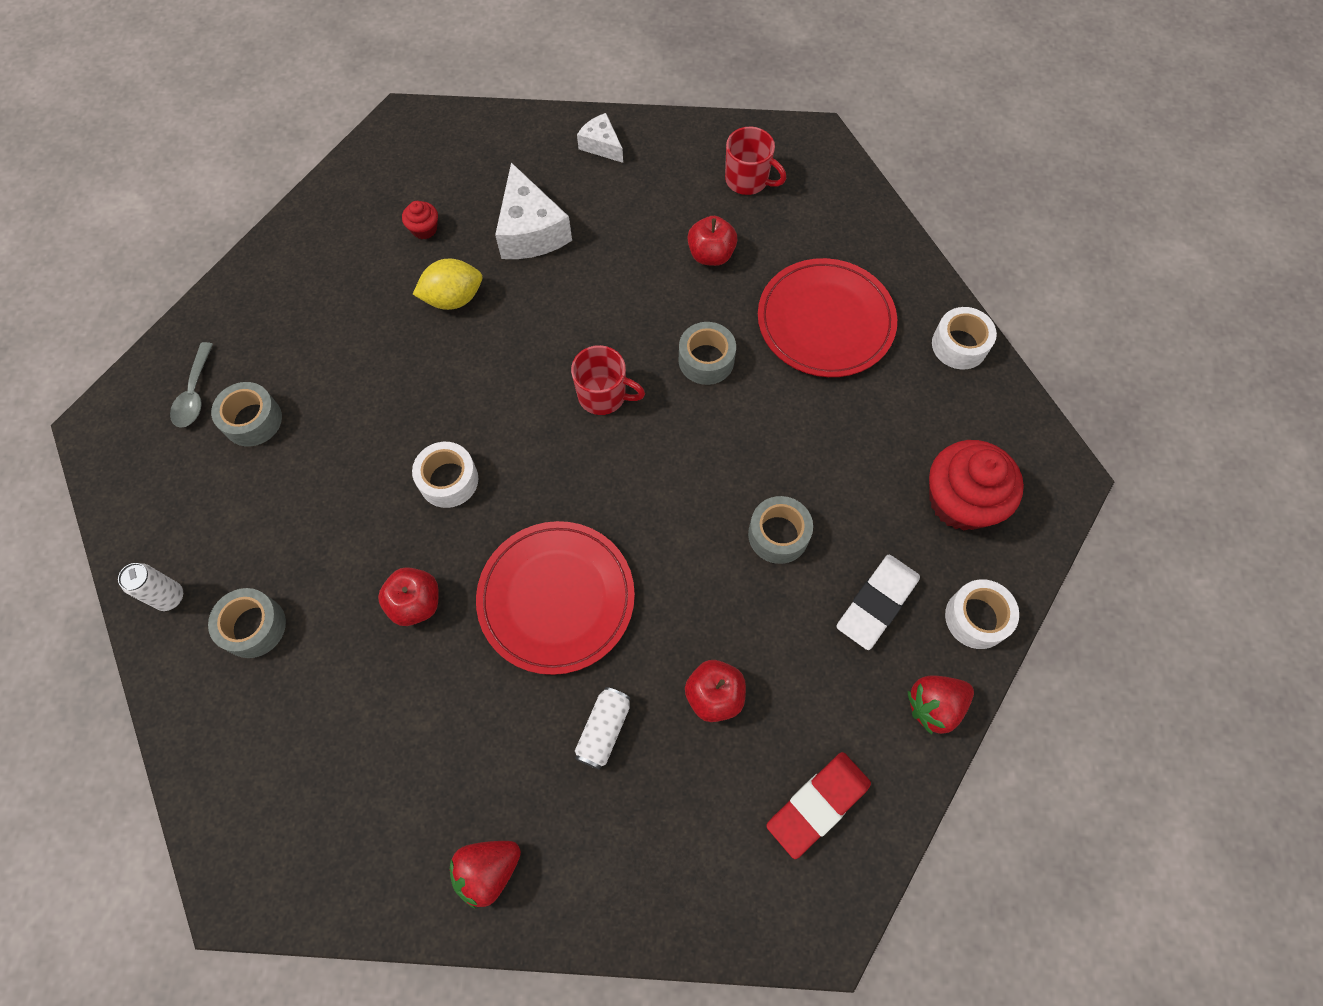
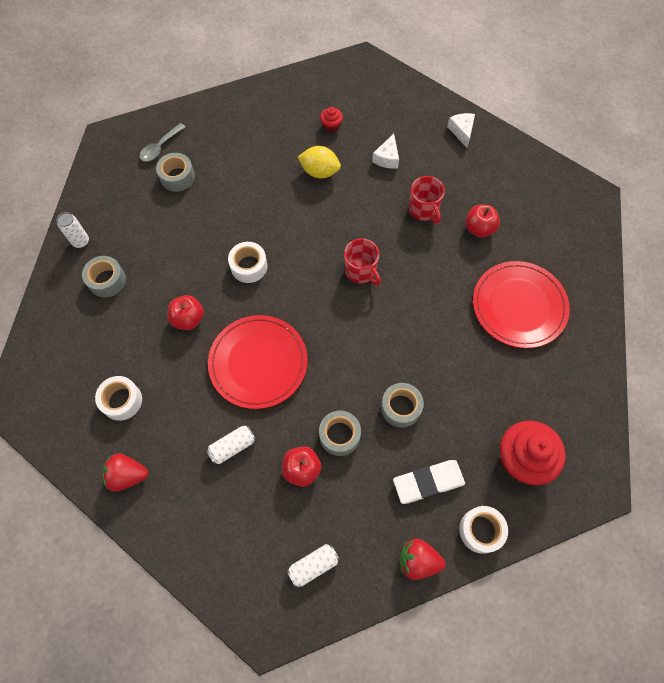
camera: 35 degrees right, 0 degrees up
white cheese [495,162,572,259] -> white cheese [372,134,399,169], size x0.57
grey tape [679,322,736,385] -> grey tape moved to [319,410,361,456]
red mug [725,127,787,195] -> red mug moved to [409,176,445,224]
red eraser [766,752,871,859] -> white can [287,544,340,588]
white tape [932,307,997,369] -> white tape moved to [95,376,142,421]

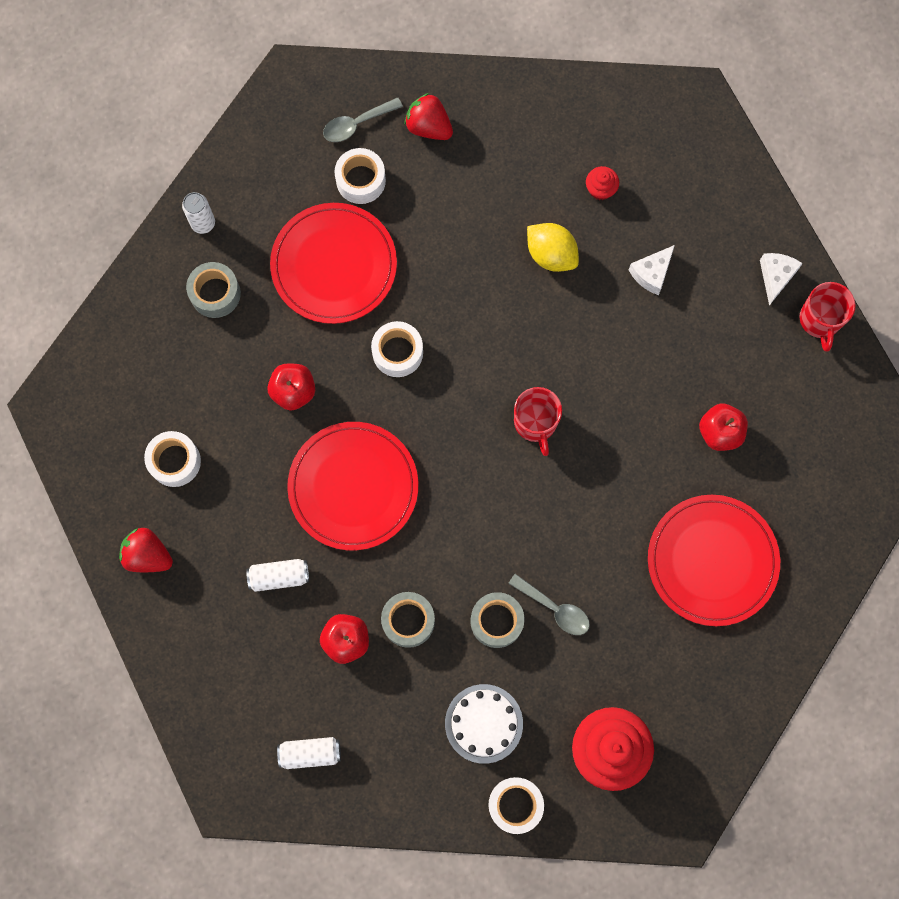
camera: 25 degrees right, 10 degrees up
grey tape [156,153,195,192] -> white tape [335,148,386,204]
white eraser [393,460,465,504] -> white cake [445,684,523,764]
red strawberry [400,538,446,580] -> red strawberry moved to [404,93,453,140]
red mug [409,176,445,224] -> red mug moved to [800,282,856,352]
none -> red plate [270,203,397,324]
none -> grey spoon [508,574,590,635]

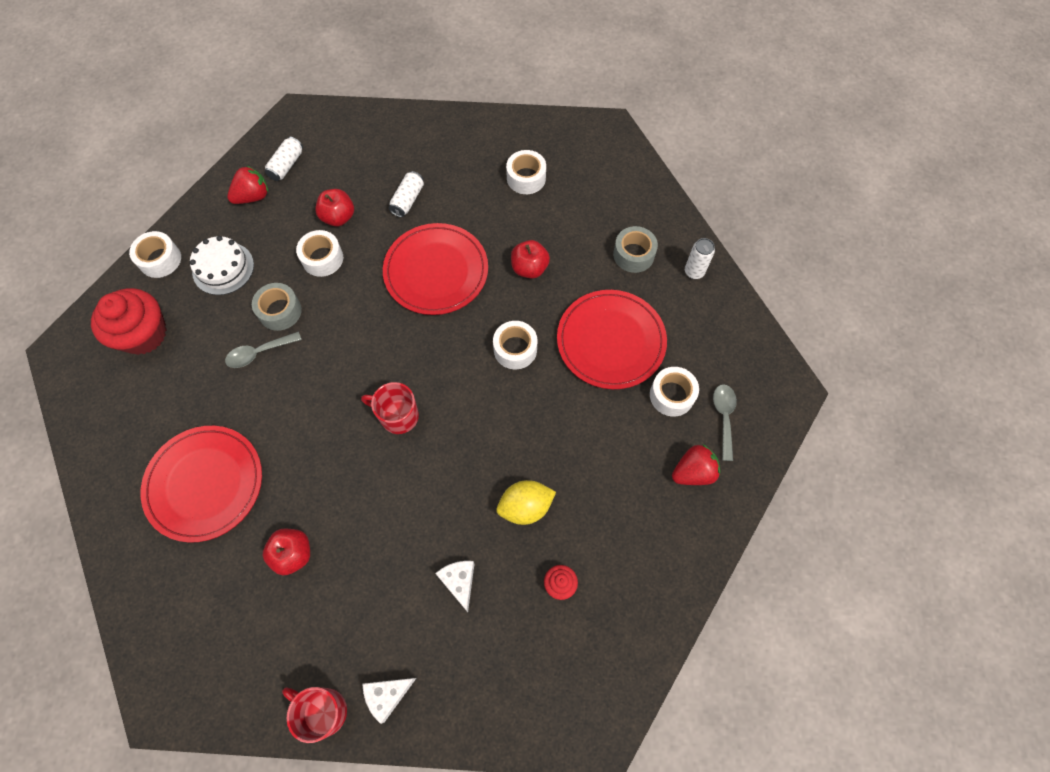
camera: 120 degrees right, 10 degrees down
red strawberry [119,528,173,572] -> red strawberry moved to [227,165,269,204]
grey tape [381,592,435,648] -> white tape [296,230,343,277]
white cheese [760,253,803,306] -> white cheese turned 105 degrees clockwise [362,678,416,724]

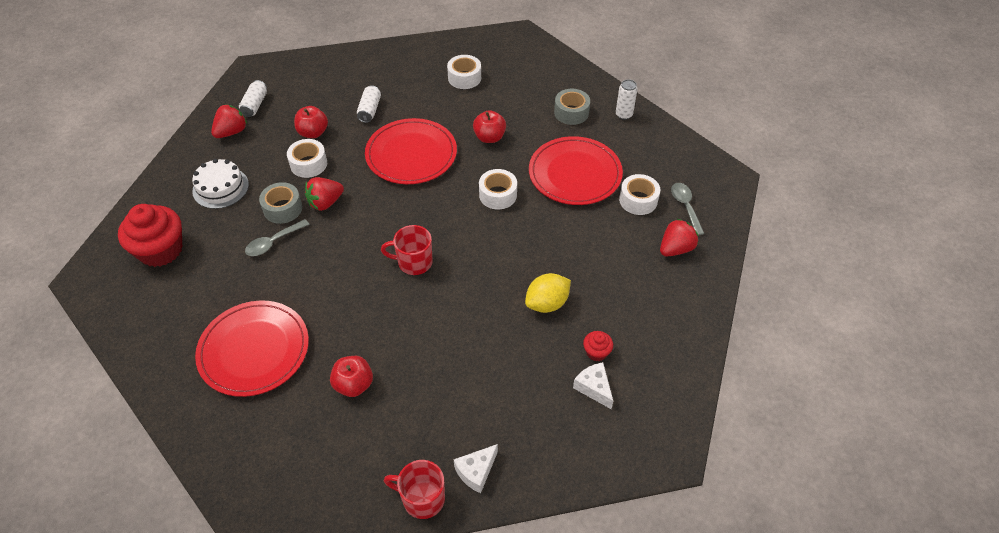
camera: 15 degrees left, 15 degrees down
white tape [129,231,181,278] -> none
white cheese [435,561,474,612] -> white cheese moved to [573,362,613,409]
none -> red strawberry [305,177,344,211]

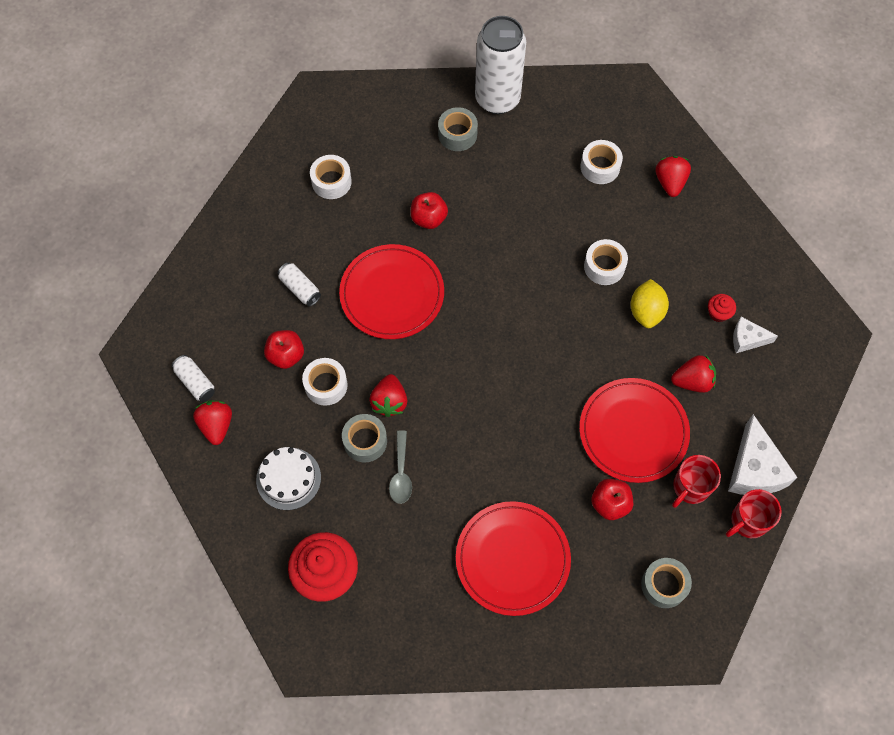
camera: 50 degrees left, 15 degrees up
red mug [381,225,433,275] -> red mug moved to [672,455,721,508]
white cheese [454,444,498,493] -> white cheese [728,414,798,495], size x1.76
white tape [479,169,517,209] -> white tape moved to [584,239,628,285]
red plate [529,136,623,205] -> red plate moved to [579,378,690,483]
white can [616,79,638,120] -> white can [475,16,526,114], size x2.35
grey spoon [671,183,704,235] -> none
none -> grey tape [641,558,692,608]
none -> red strawberry [671,355,716,393]

